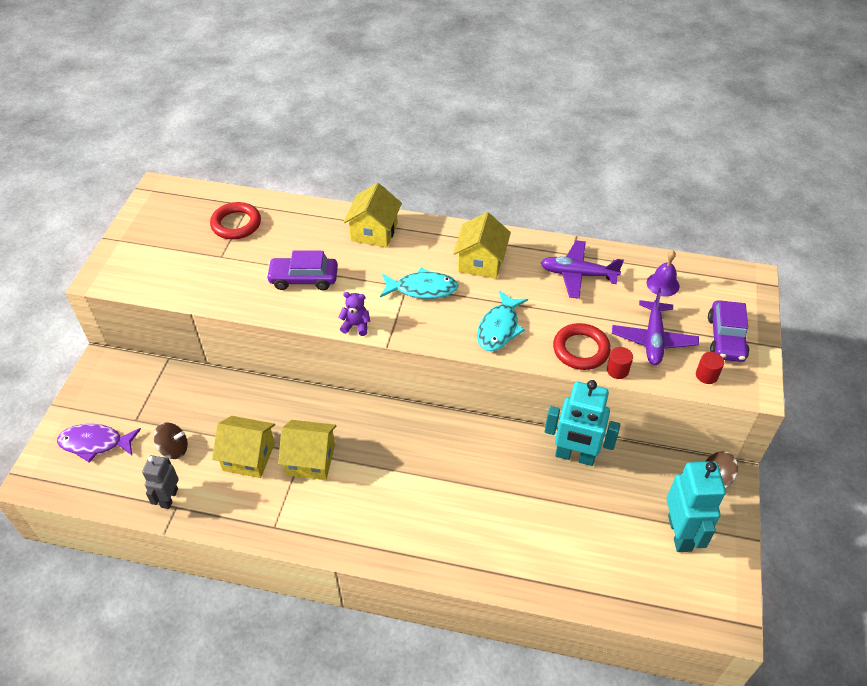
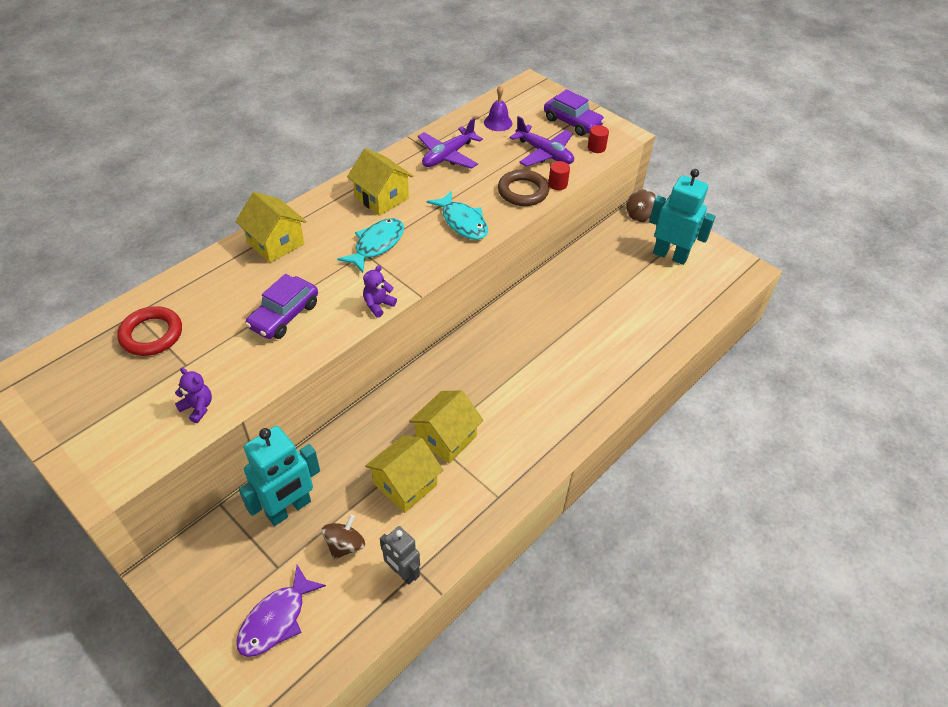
camera: 60 degrees left, 0 degrees up
turquoise robot [545,380,620,466] -> turquoise robot moved to [239,426,320,526]
red ring [553,323,611,370] -> brown ring [498,169,549,206]
none -> purple teddy bear [175,368,212,423]

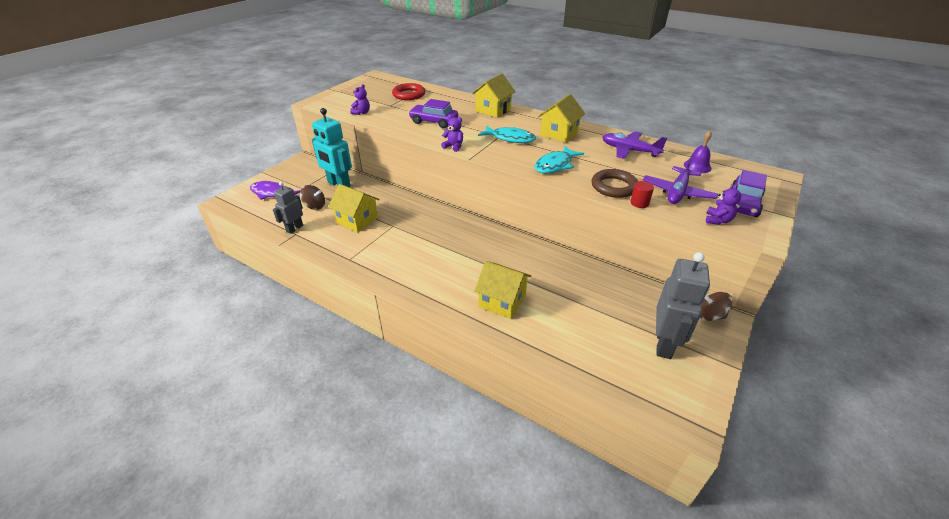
camera: 80 degrees right, 10 degrees down
yellow house [409,390,484,463] -> yellow house moved to [474,261,532,319]
red cylinder [588,125,609,153] -> purple teddy bear [706,184,741,225]
turquoise robot [649,169,715,265] -> grey robot [656,252,710,359]

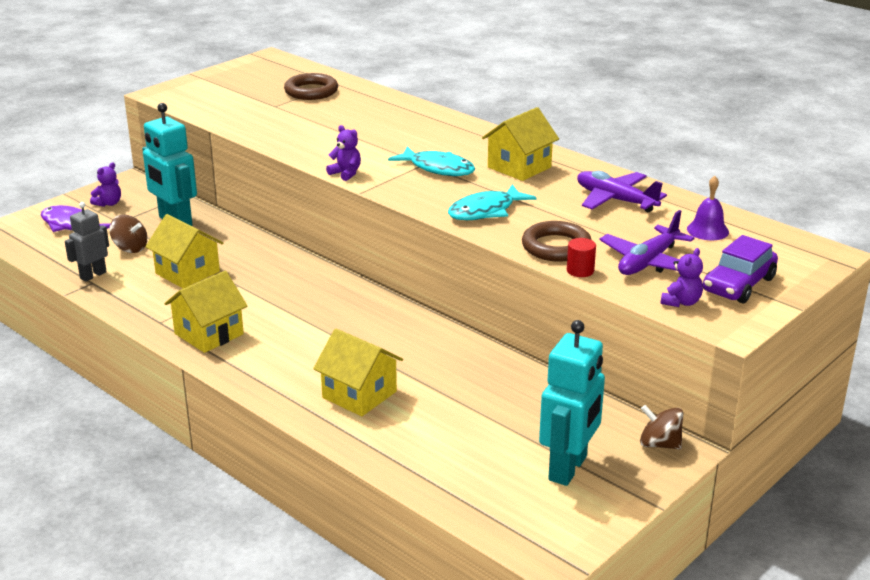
camera: 10 degrees right, 10 degrees down
purple teddy bear [350,84,370,115] -> purple teddy bear moved to [90,163,121,207]
red ring [392,83,425,100] -> brown ring [284,73,338,100]
purple car [408,99,458,128] -> none
yellow house [472,73,516,118] -> yellow house moved to [164,271,247,353]
grey robot [656,252,710,359] -> turquoise robot [539,320,605,486]

